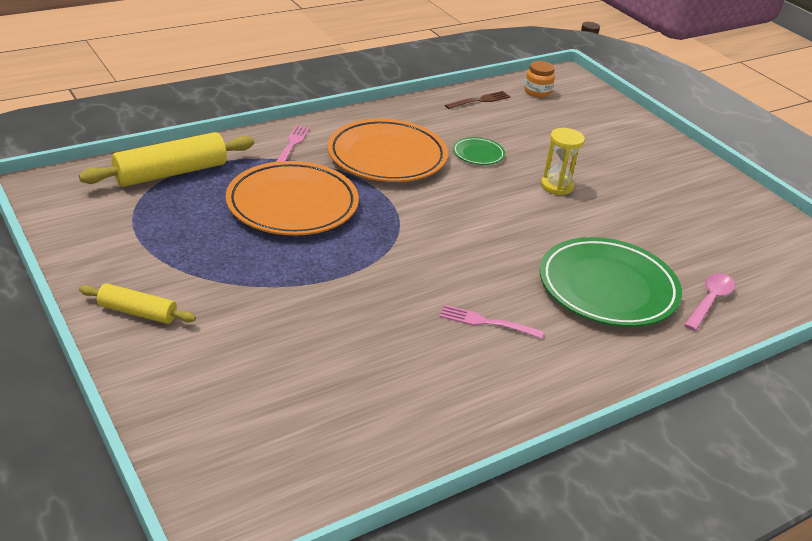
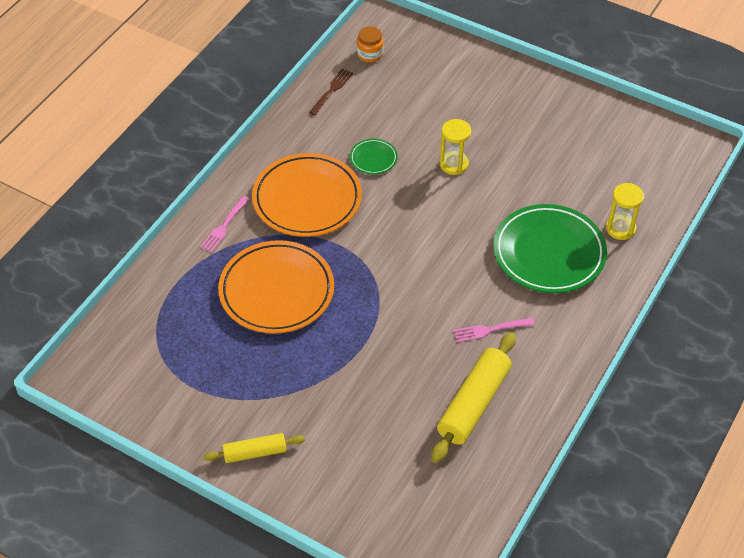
camera: 25 degrees left, 15 degrees up
yellow rolling pin [79,132,254,187] -> yellow rolling pin moved to [431,332,516,463]
pink fork [276,125,310,162] -> pink fork turned 135 degrees counterclockwise [200,196,249,252]
pink spoon [684,273,735,331] -> yellow hourglass [606,183,644,240]

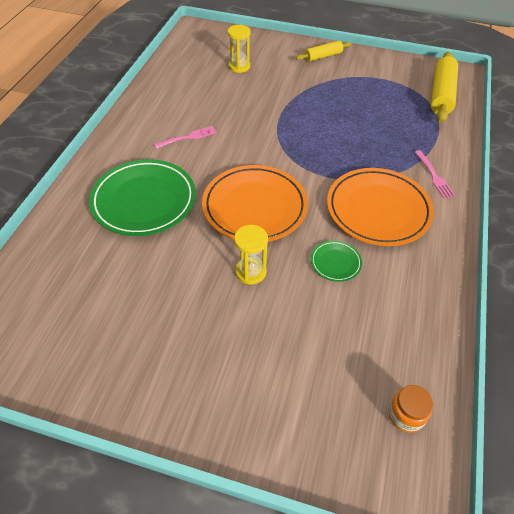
camera: 165 degrees right, 0 degrees up
pink fork [200,196,249,252] -> pink fork turned 150 degrees clockwise [415,150,456,199]
orange plate [218,240,334,334] -> orange plate moved to [202,165,308,242]
brown fork [309,69,353,115] -> none
yellow rolling pin [431,332,516,463] -> yellow rolling pin moved to [431,52,458,123]
yellow hourglass [606,183,644,240] -> yellow hourglass moved to [228,25,250,73]

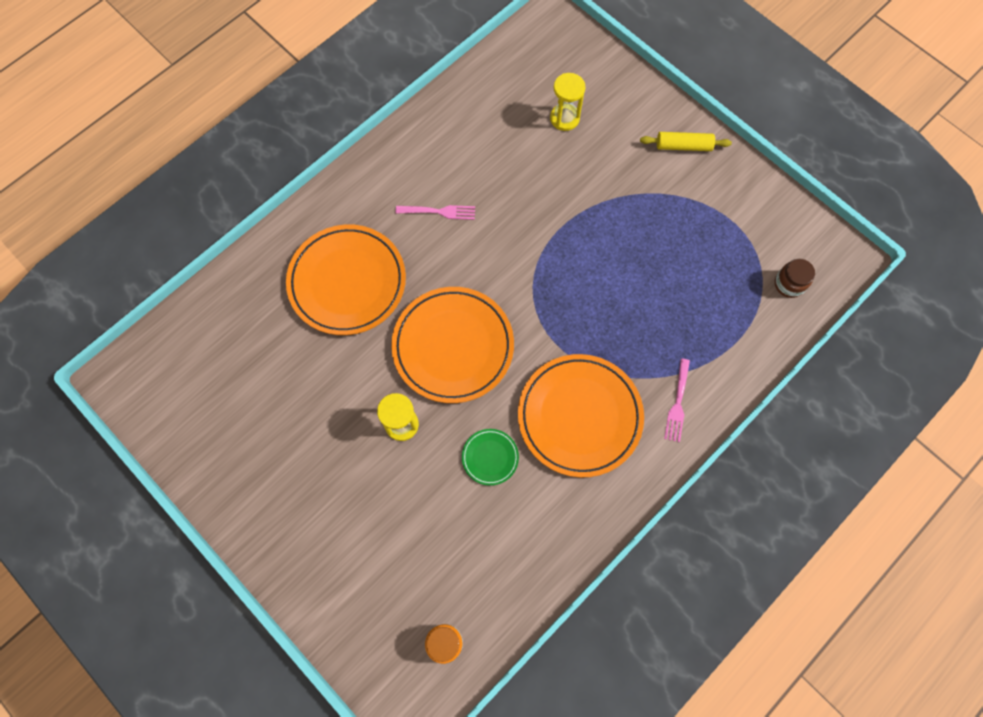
camera: 30 degrees right, 20 degrees up
green plate [89,159,196,236] -> orange plate [286,225,406,335]
yellow rolling pin [431,52,458,123] -> brown jar [775,259,815,298]

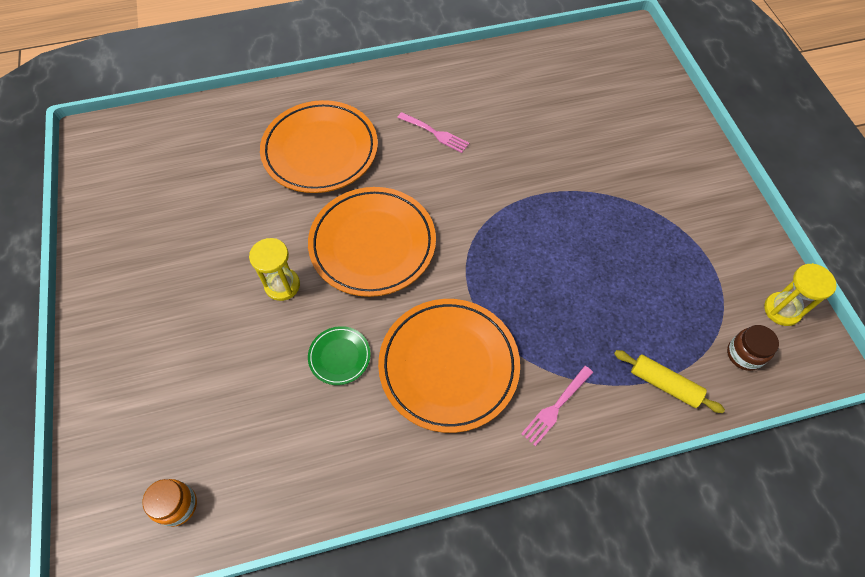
camera: 30 degrees right, 10 degrees down
yellow hourglass [550,73,586,131] -> yellow hourglass moved to [764,263,836,326]
yellow rolling pin [640,132,732,151] -> yellow rolling pin moved to [614,350,725,413]

